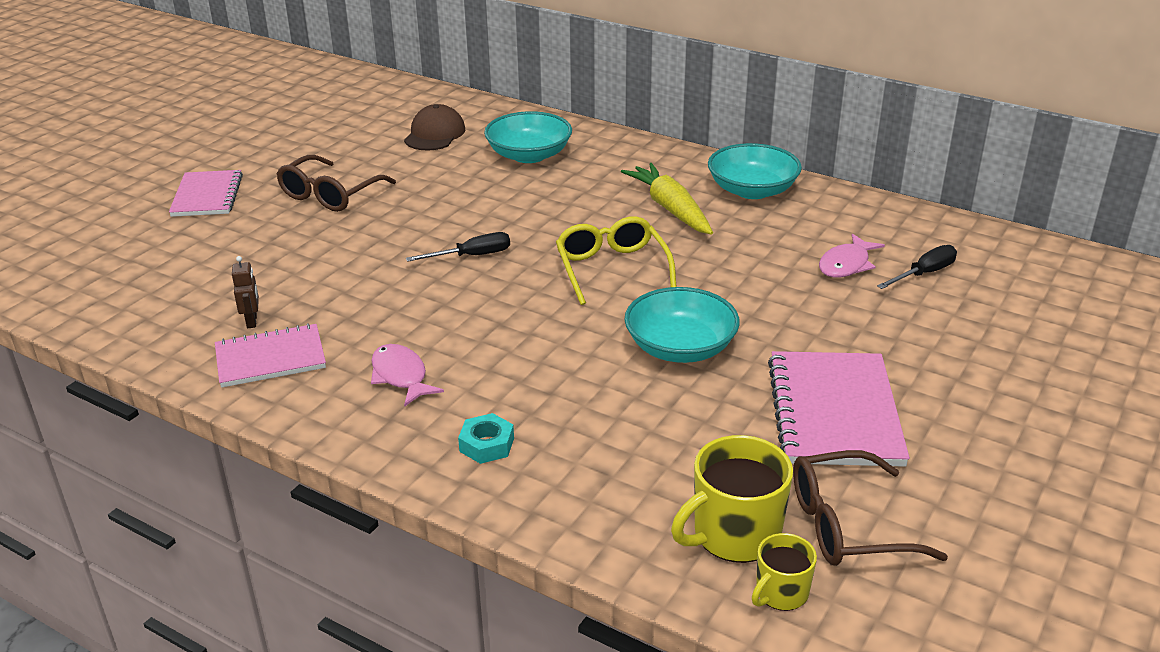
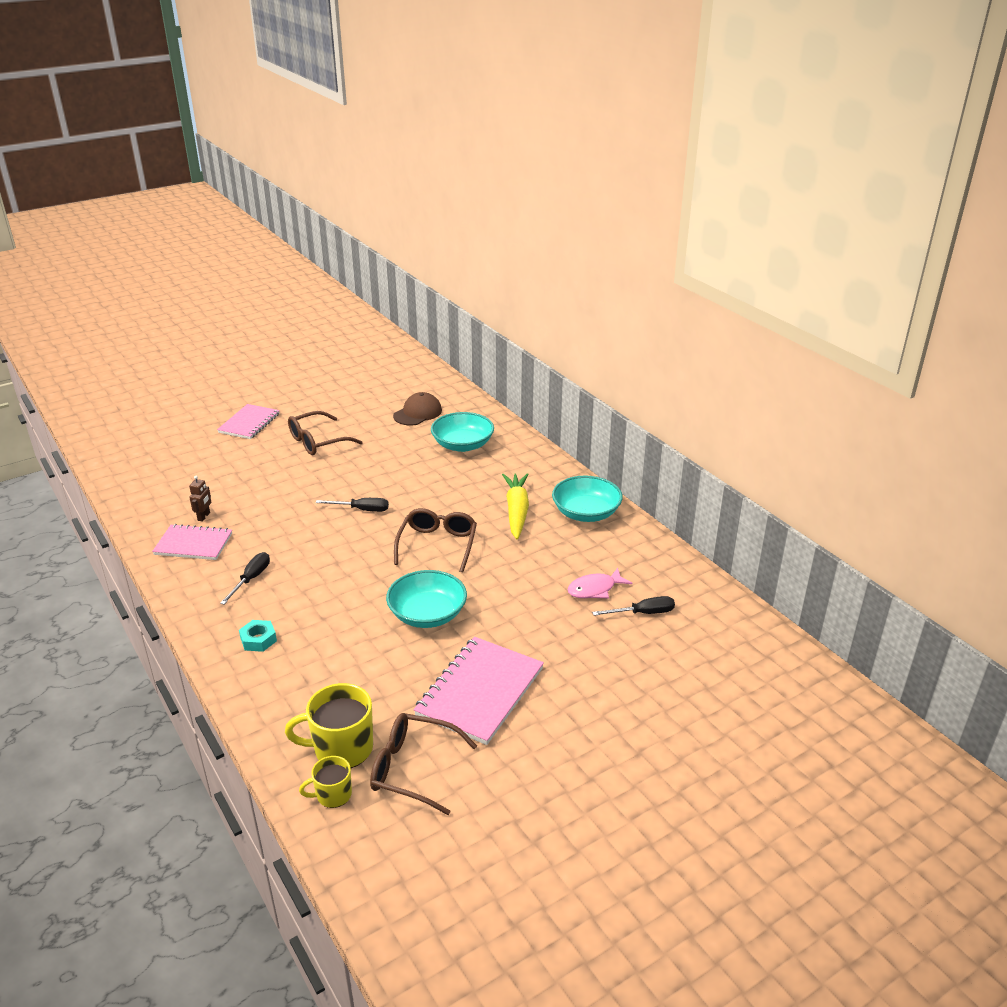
camera: 25 degrees right, 0 degrees up
pink fish [371,344,444,406] -> black screwdriver [220,552,270,604]
yellow glasses [556,216,676,305] -> brown glasses [394,508,477,572]

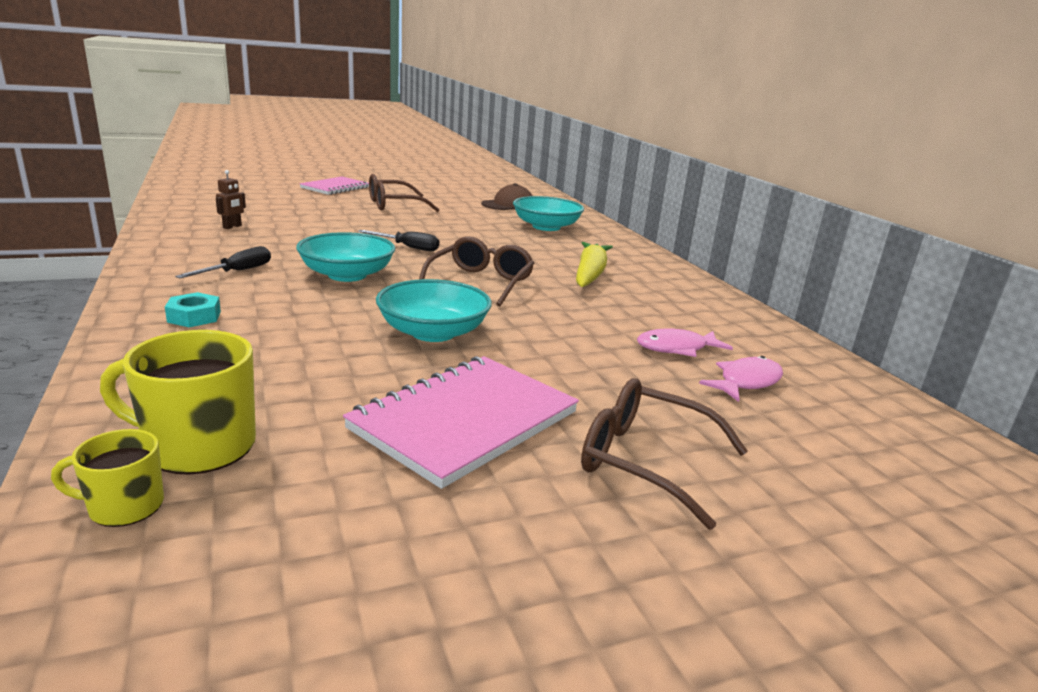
camera: 10 degrees right, 10 degrees down
pink notebook [152,524,232,560] -> none
brown glasses [370,713,477,815] -> brown glasses moved to [581,378,748,530]
turquoise bowl [552,476,623,522] -> turquoise bowl moved to [296,232,395,282]
black screwdriver [592,596,675,616] -> pink fish [699,356,783,402]

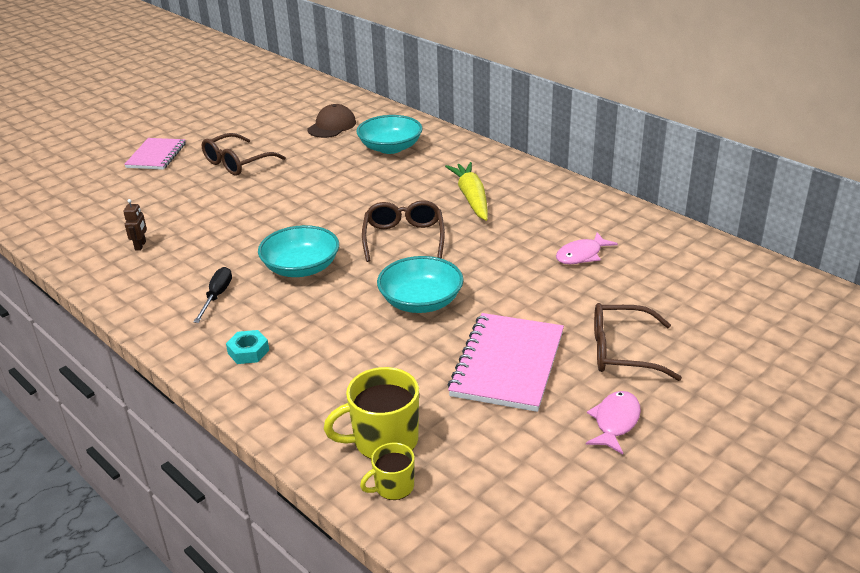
camera: 20 degrees left, 10 degrees up
black screwdriver [358,230,439,251] -> none
pink fish [699,356,783,402] -> pink fish moved to [586,391,641,454]

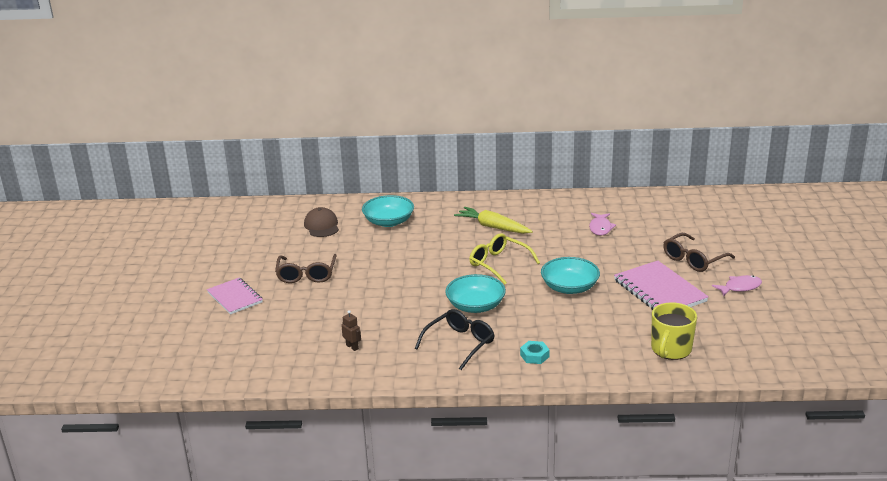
camera: 45 degrees left, 5 degrees down
black screwdriver [194,267,232,323] -> black glasses [415,309,495,370]
yellow mug [360,443,415,500] -> none
brown glasses [362,200,445,262] -> yellow glasses [469,233,540,285]
pink fish [586,391,641,454] -> pink fish turned 90 degrees clockwise [712,275,762,296]

